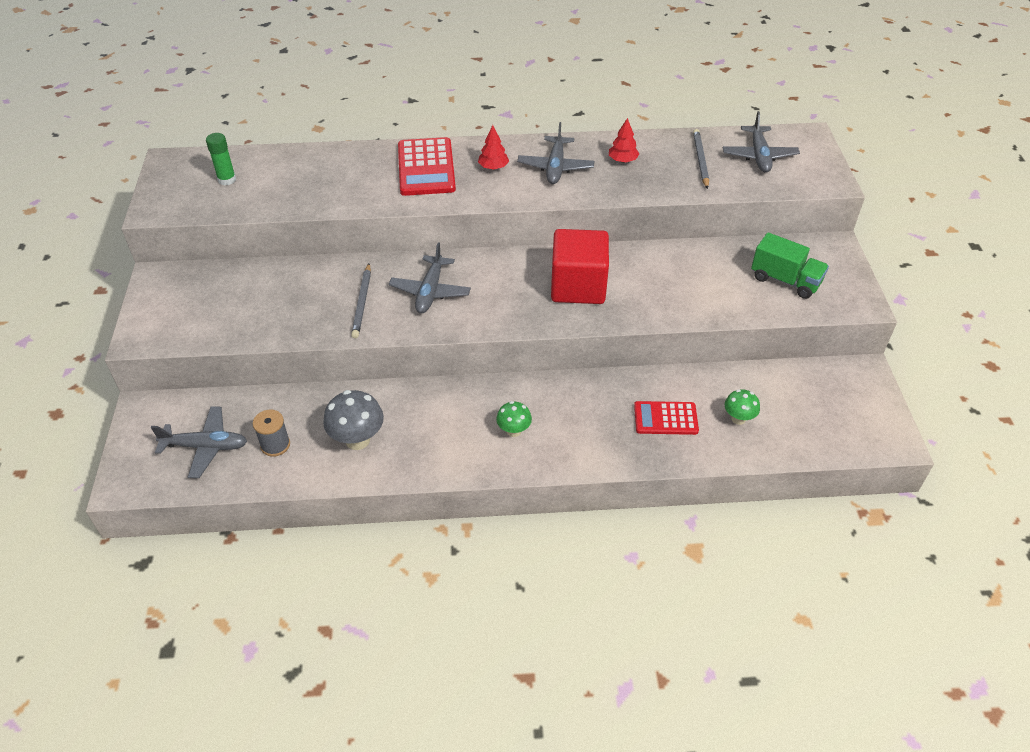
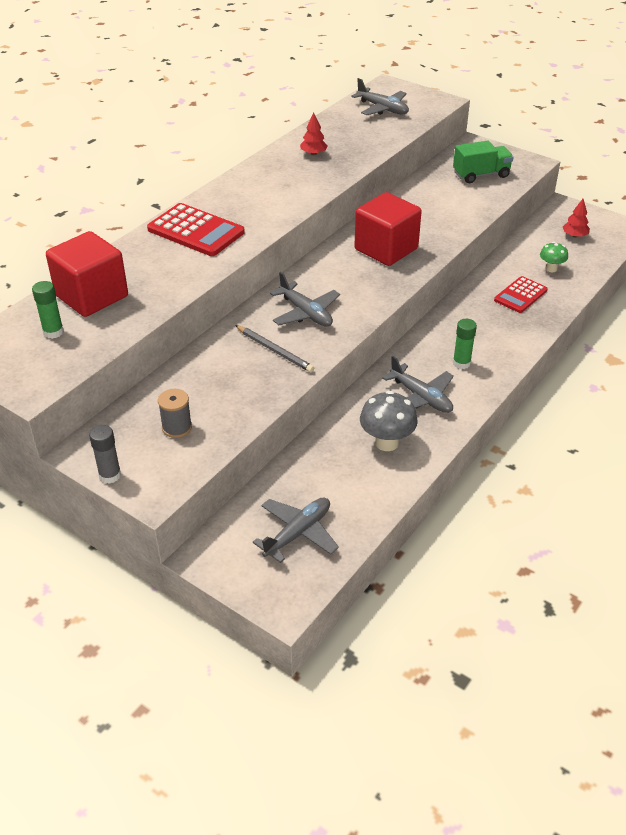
camera: 50 degrees left, 5 degrees down
grey spool [253,410,290,457] -> grey spool moved to [158,389,192,438]
red tree [478,125,509,170] -> red tree moved to [563,199,590,238]
green mushroom [496,401,532,437] -> green glue stick [453,319,477,369]
grey plane [517,122,594,184] -> grey plane moved to [382,356,454,413]
grey pencil [693,129,709,189] -> none
none -> red cube [46,231,128,317]
none -> grey glue stick [89,425,121,484]

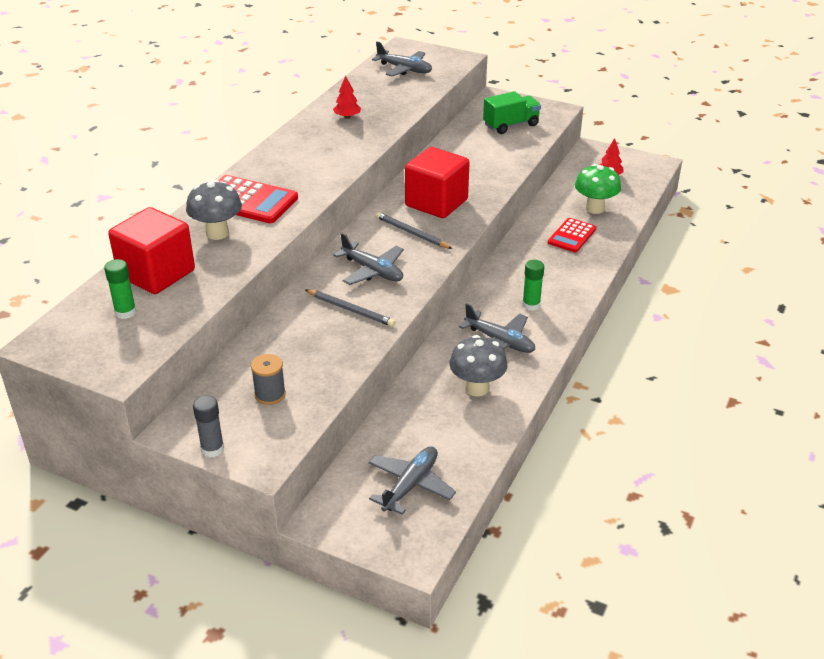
camera: 10 degrees left, 5 degrees down
green mushroom [540,242,568,272] -> green mushroom [575,164,621,214], size x1.65
none -> grey mushroom [186,180,242,240]
none -> grey pencil [376,212,453,249]

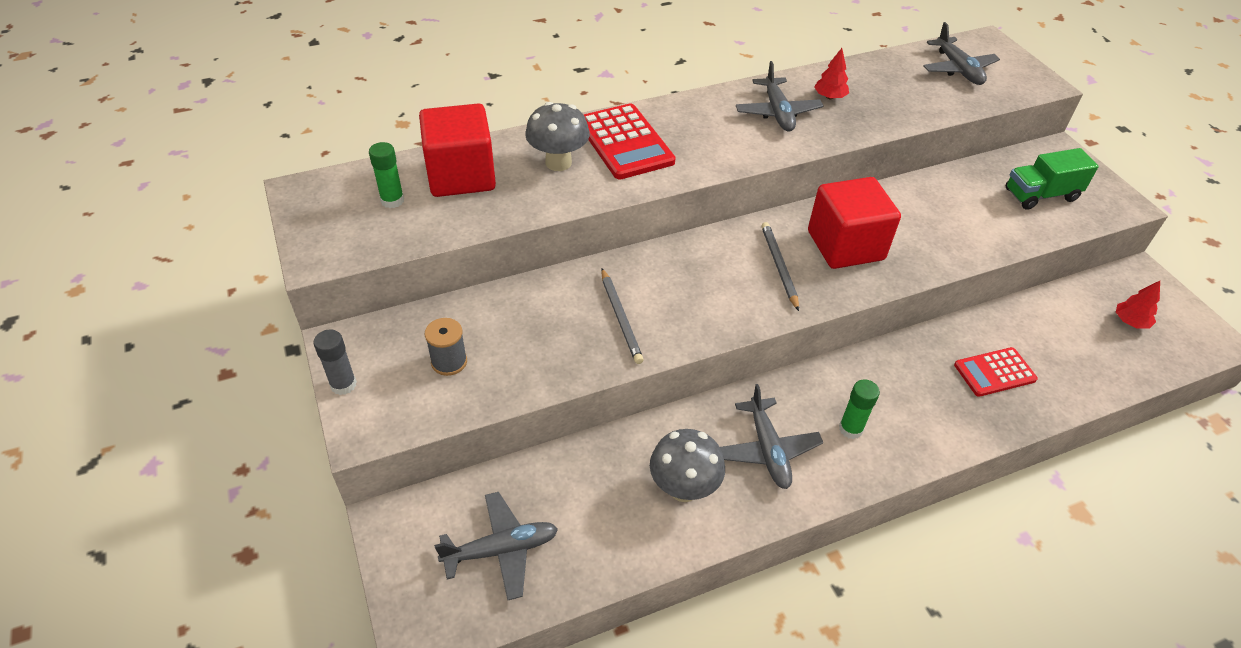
camera: 40 degrees right, 10 degrees up
grey plane [333,233,404,285] -> grey plane moved to [736,61,824,132]
green truck [483,91,541,134] -> green truck turned 150 degrees clockwise [1006,148,1099,210]
green mushroom [575,164,621,214] -> none

